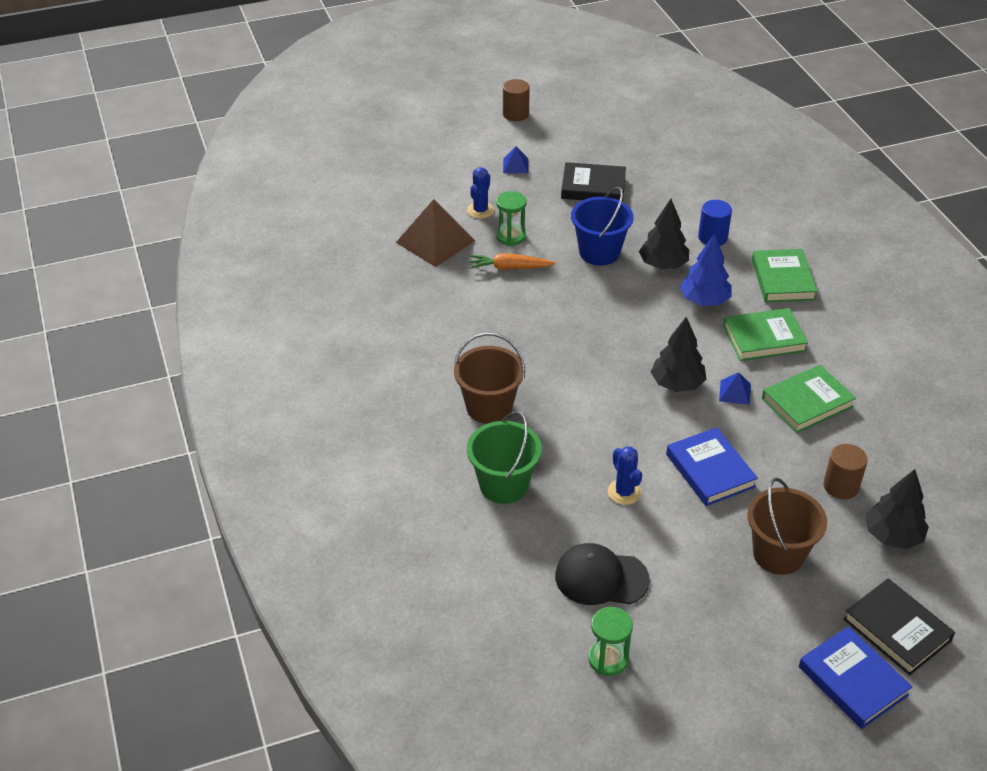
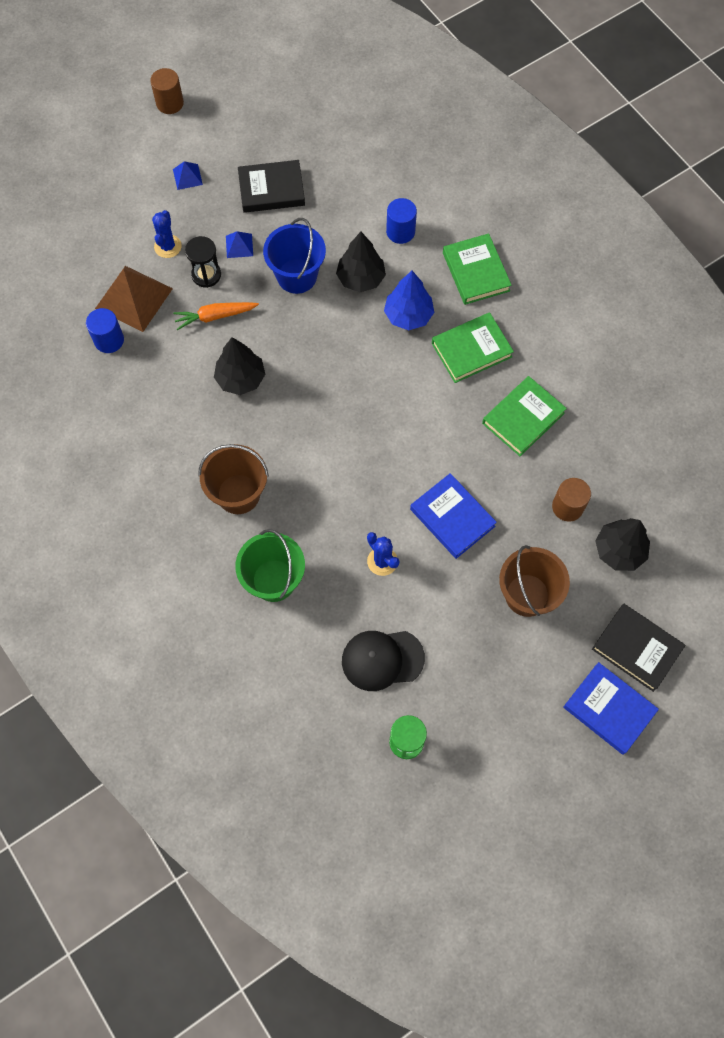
camera: 15 degrees left, 25 degrees up
green hourglass [496,191,527,246] -> black hourglass [185,236,221,288]
black tree [651,317,706,392] -> black tree moved to [214,337,265,395]
blue pyramid [719,372,751,405] -> blue pyramid moved to [226,231,253,258]
none -> blue cylinder [86,308,124,353]

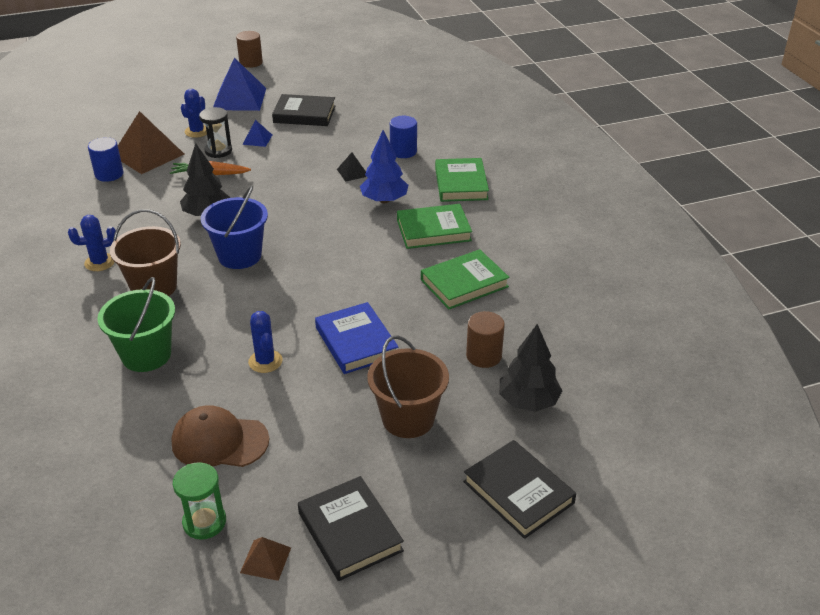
camera: 15 degrees right, 30 degrees down
blue pyramid [173,161,203,190] -> blue pyramid [213,57,266,111], size x2.10
blue bucket [263,218,326,294] -> blue bucket moved to [201,186,268,269]
black tree [336,232,386,292] -> black pyramid [337,153,367,182]
black cap [342,631,425,691] -> brown cap [172,405,269,467]
blue book [563,662,659,755] -> none
none -> blue cactus [68,215,116,271]
none -> brown pyramid [240,537,291,581]
none -> black book [298,476,404,581]

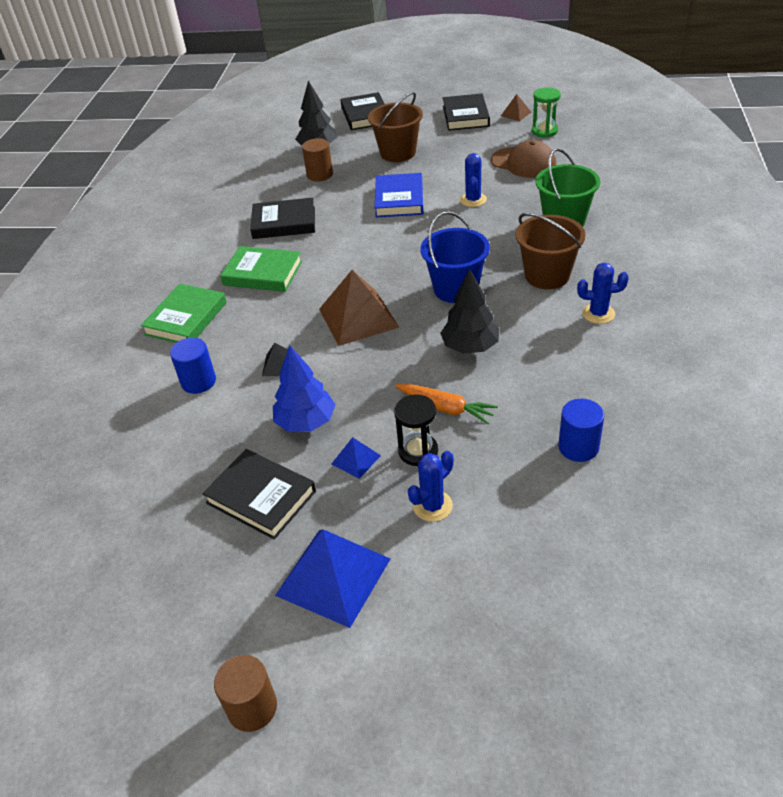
camera: 150 degrees left, 5 degrees up
brown pyramid [118,111,185,174] -> brown pyramid moved to [319,270,399,346]
blue tree [360,130,408,203] -> blue tree moved to [273,345,335,432]
green book [421,249,510,309] -> black book [250,197,315,239]

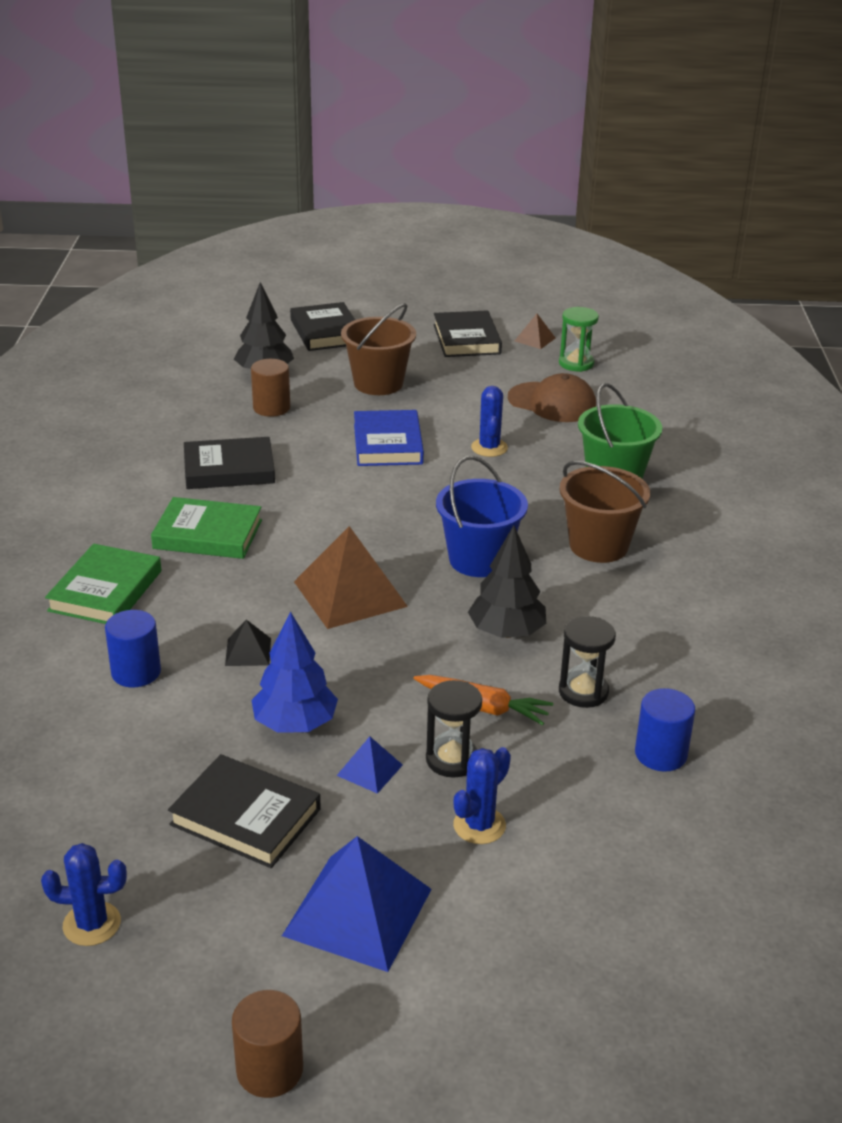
camera: 10 degrees left, 10 degrees down
blue cactus [577,263,629,324] -> blue cactus moved to [41,843,127,946]
none -> black hourglass [559,616,616,708]

